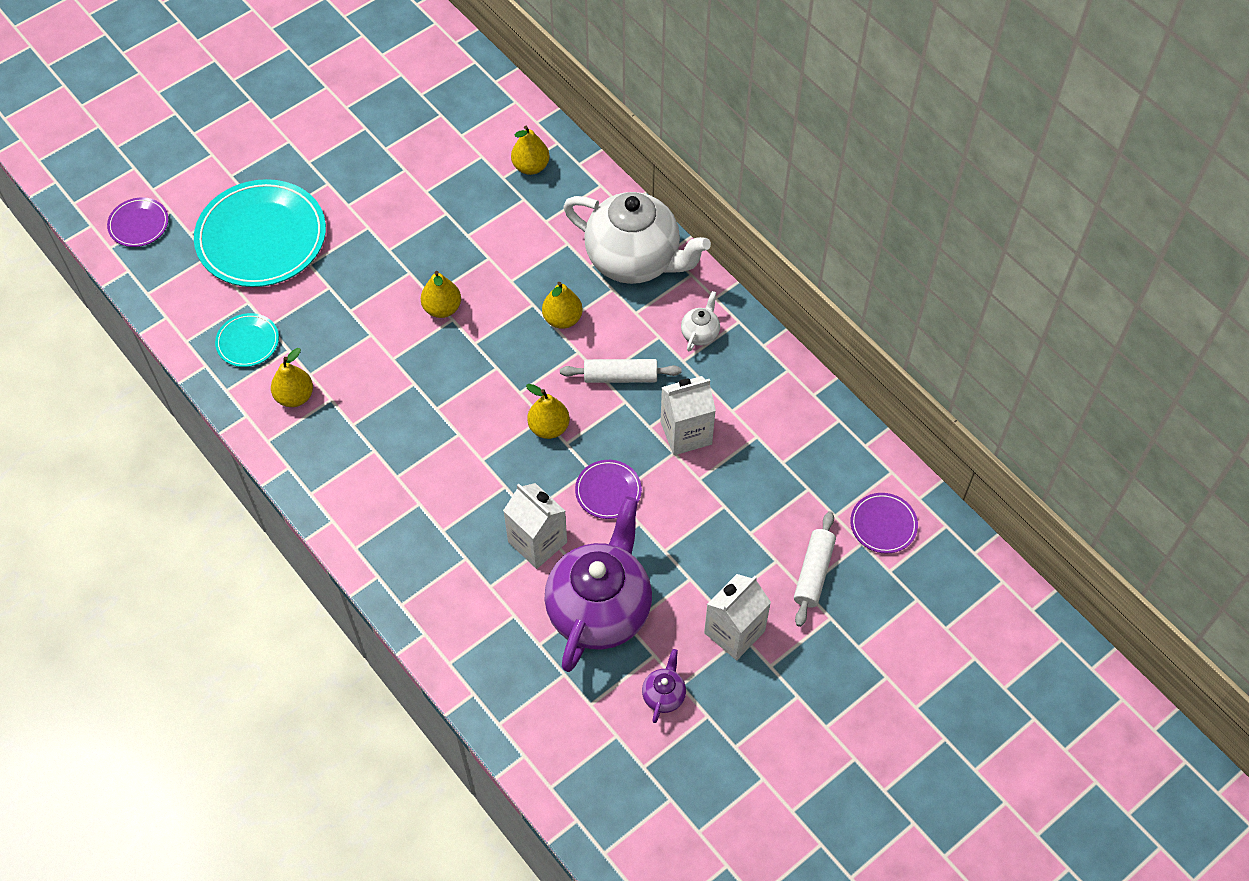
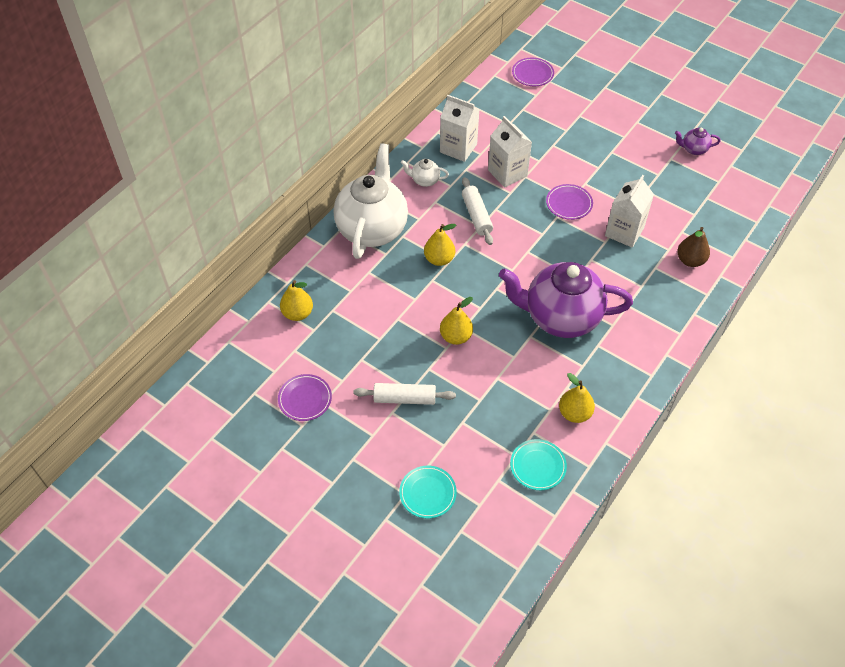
camera: 105 degrees left, 5 degrees down
purple plate [107,197,169,247] -> purple plate moved to [278,374,332,421]
turquoise plate [194,179,326,287] -> turquoise plate [399,466,457,519], size x0.47
yellow pear [526,384,570,439] -> none
purple teapot [544,497,652,672] -> purple teapot moved to [499,262,633,338]
white carton [704,574,771,660] -> white carton moved to [440,95,480,162]
white rolling pin [794,511,836,627] -> white rolling pin moved to [354,383,456,405]
none -> brown pear [677,227,710,267]

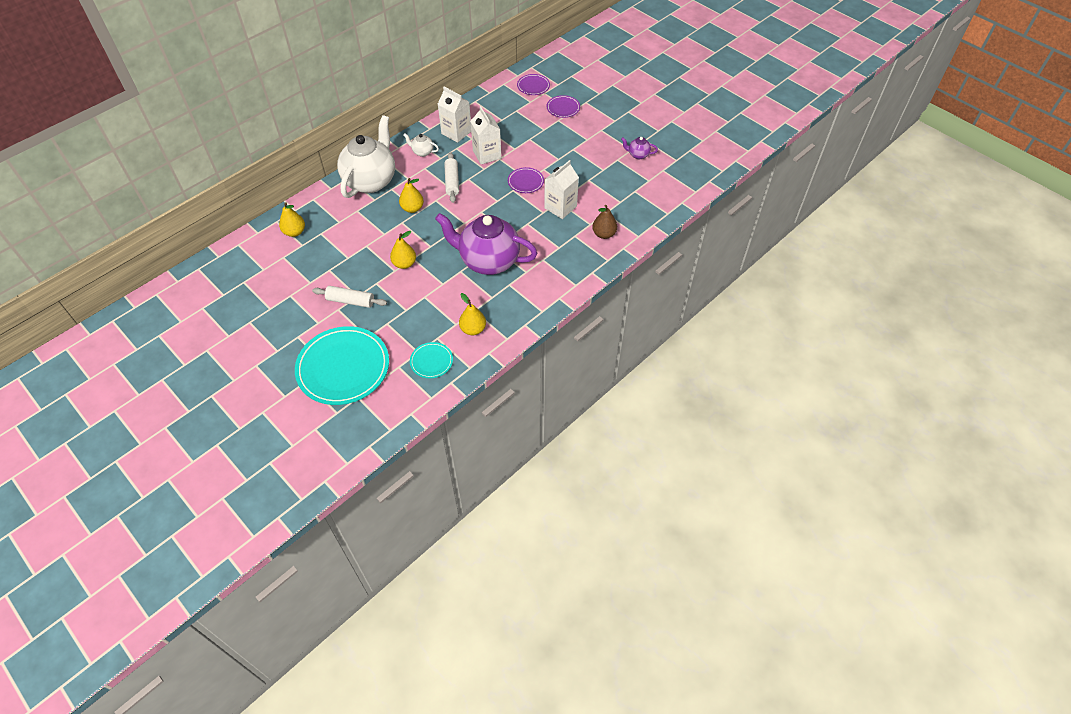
camera: 10 degrees right, 0 degrees up
purple plate [278,374,332,421] -> purple plate moved to [547,95,580,118]
turquoise plate [399,466,457,519] -> turquoise plate [295,326,389,405], size x2.15

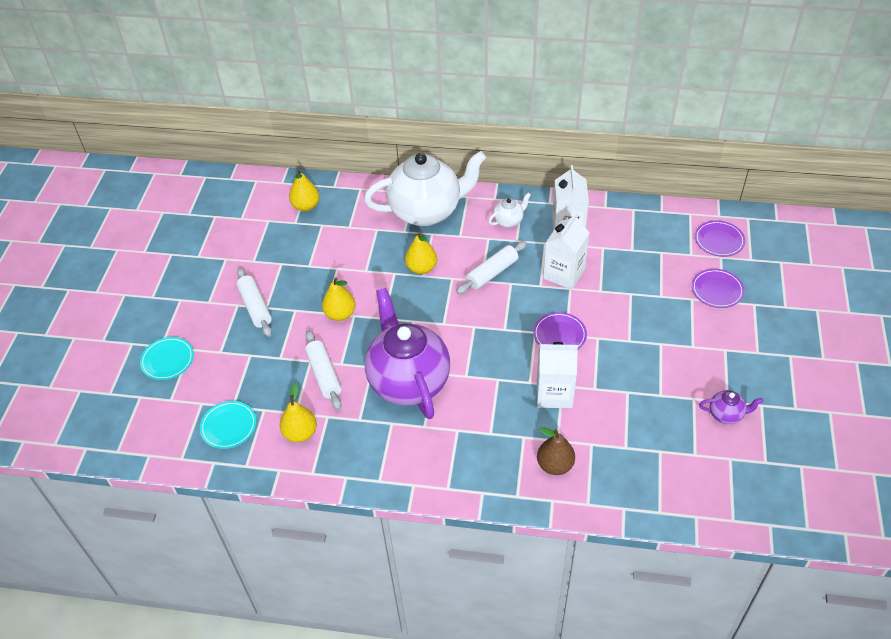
camera: 55 degrees right, 5 degrees down
turquoise plate [295,326,389,405] -> turquoise plate [140,337,194,380], size x0.47
white teapot [403,133,439,157] -> white teapot turned 75 degrees clockwise [488,193,531,227]
purple teapot [621,137,658,159] -> purple teapot turned 120 degrees clockwise [699,390,763,424]
none -> white rolling pin [305,331,341,410]

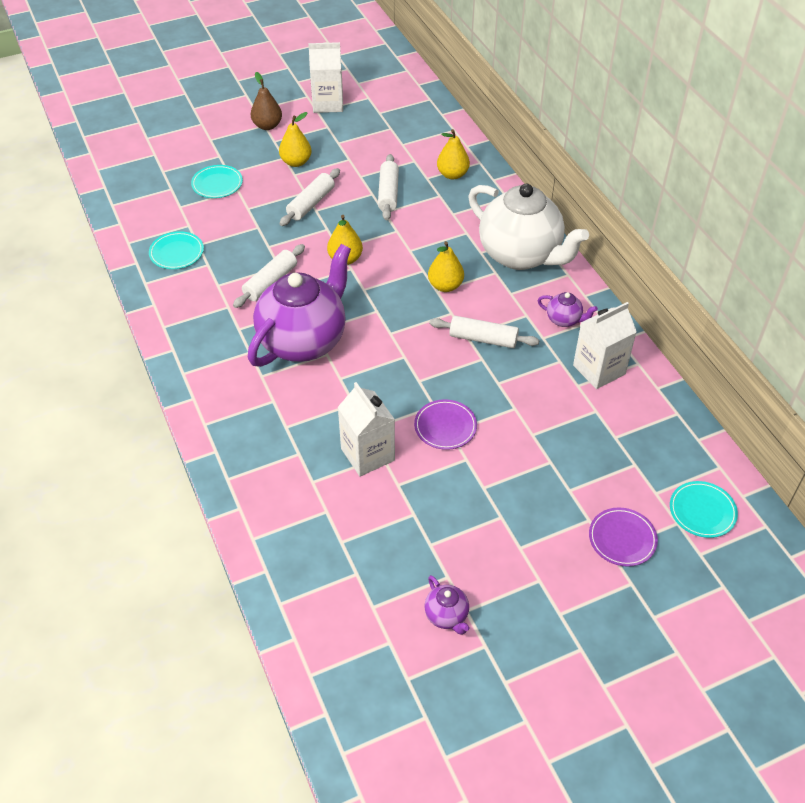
camera: 55 degrees right, 0 degrees up
yellow pear [280,383,317,442] -> yellow pear moved to [279,112,311,167]
white teapot [488,193,531,227] -> purple teapot [538,292,598,327]
brown pear [537,428,575,475] -> brown pear moved to [251,72,282,130]
white carton [543,212,590,290] -> white carton moved to [308,42,343,113]
purple plate [695,220,745,257] -> turquoise plate [670,481,738,538]
none -> white rolling pin [378,154,399,220]

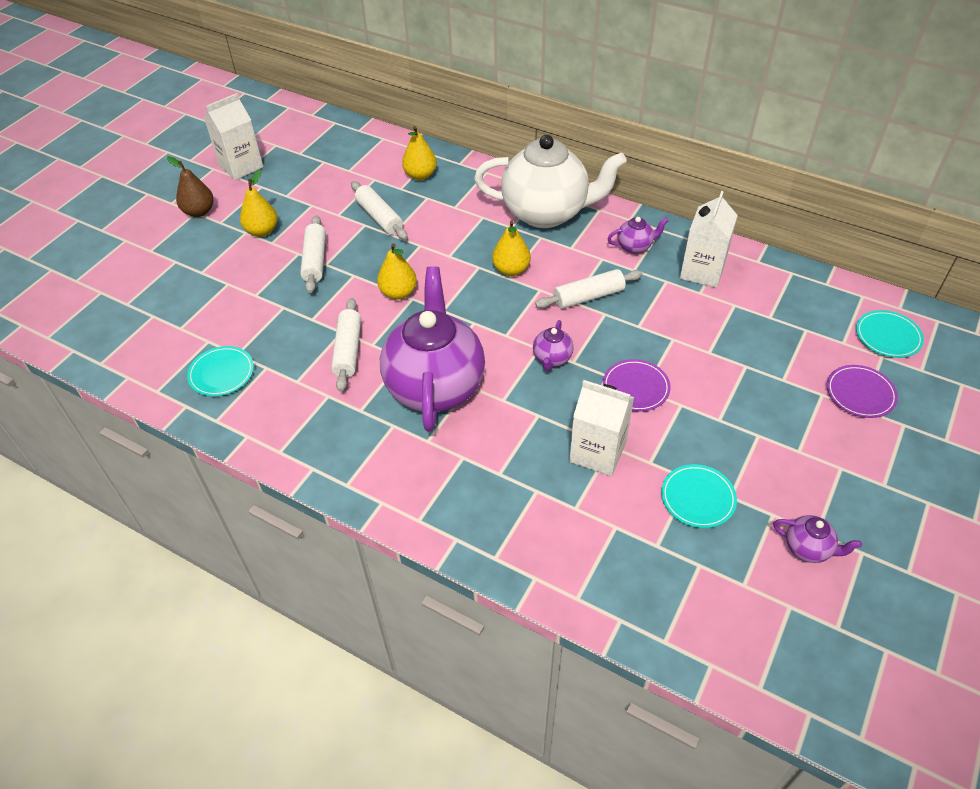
camera: 35 degrees left, 0 degrees up
turquoise plate [191,165,243,198] -> turquoise plate moved to [661,464,737,528]
none -> purple teapot [533,320,574,371]

